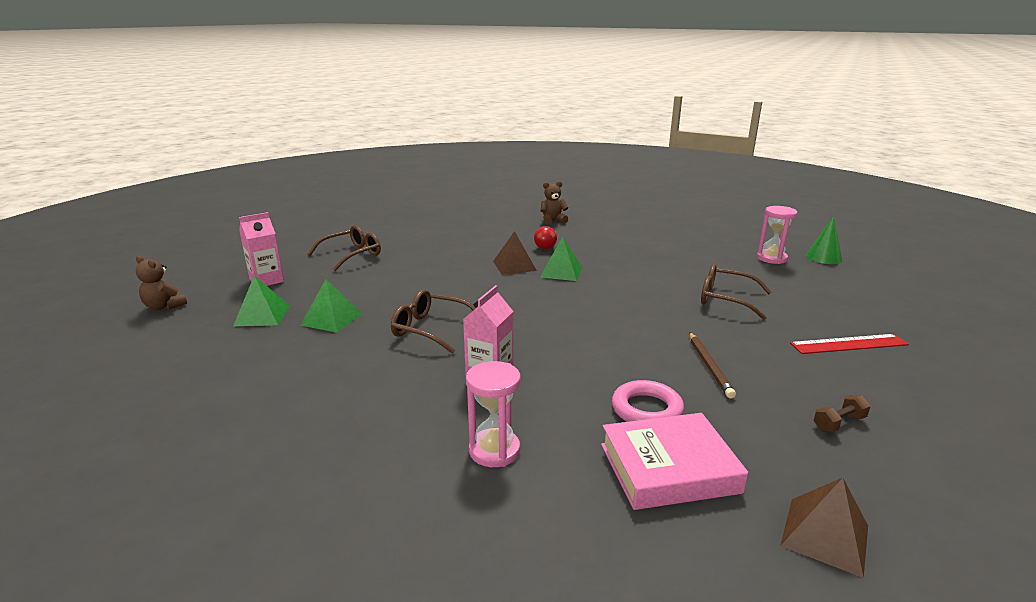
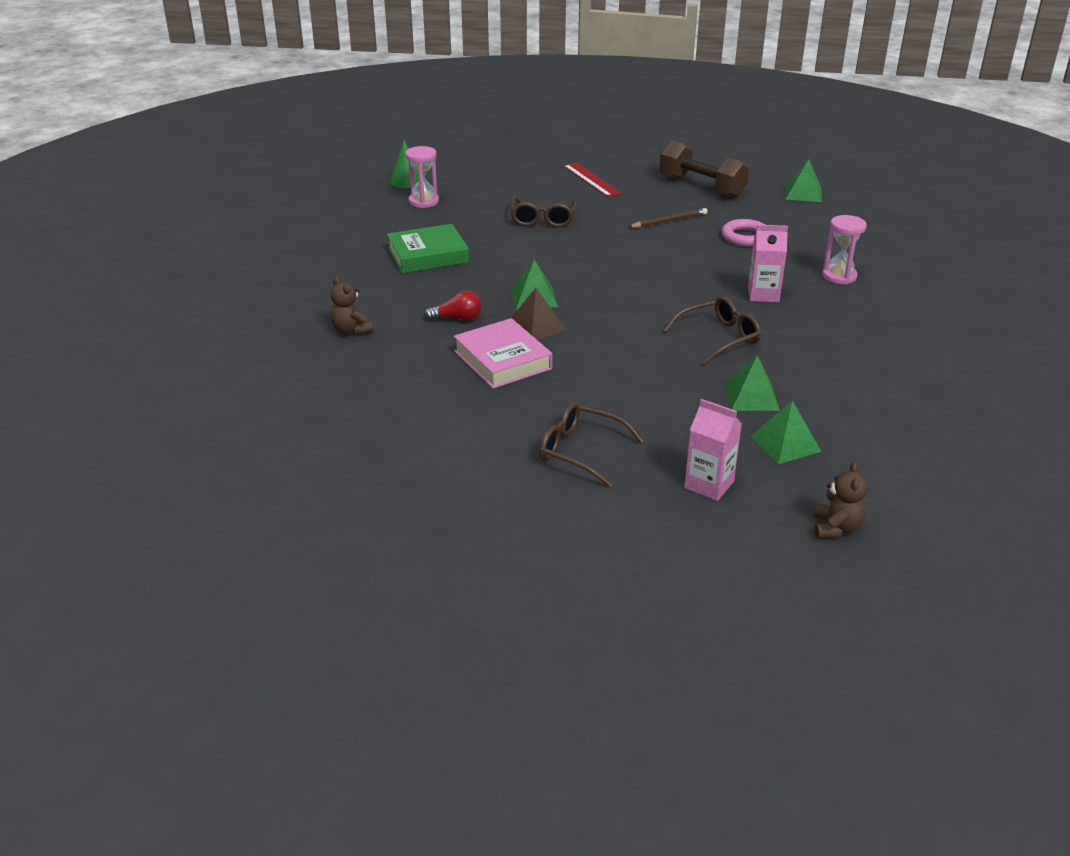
camera: 110 degrees left, 10 degrees up
brown glasses [391,290,476,354] -> brown glasses turned 120 degrees counterclockwise [663,296,761,365]
pink book [601,413,748,510] -> pink book moved to [454,318,553,389]
brown pyramid [780,478,868,578] -> green pyramid [786,159,822,202]
brown dumbbell [814,395,871,432] -> brown dumbbell [659,140,749,198], size x2.46
none -> green book [387,224,469,274]

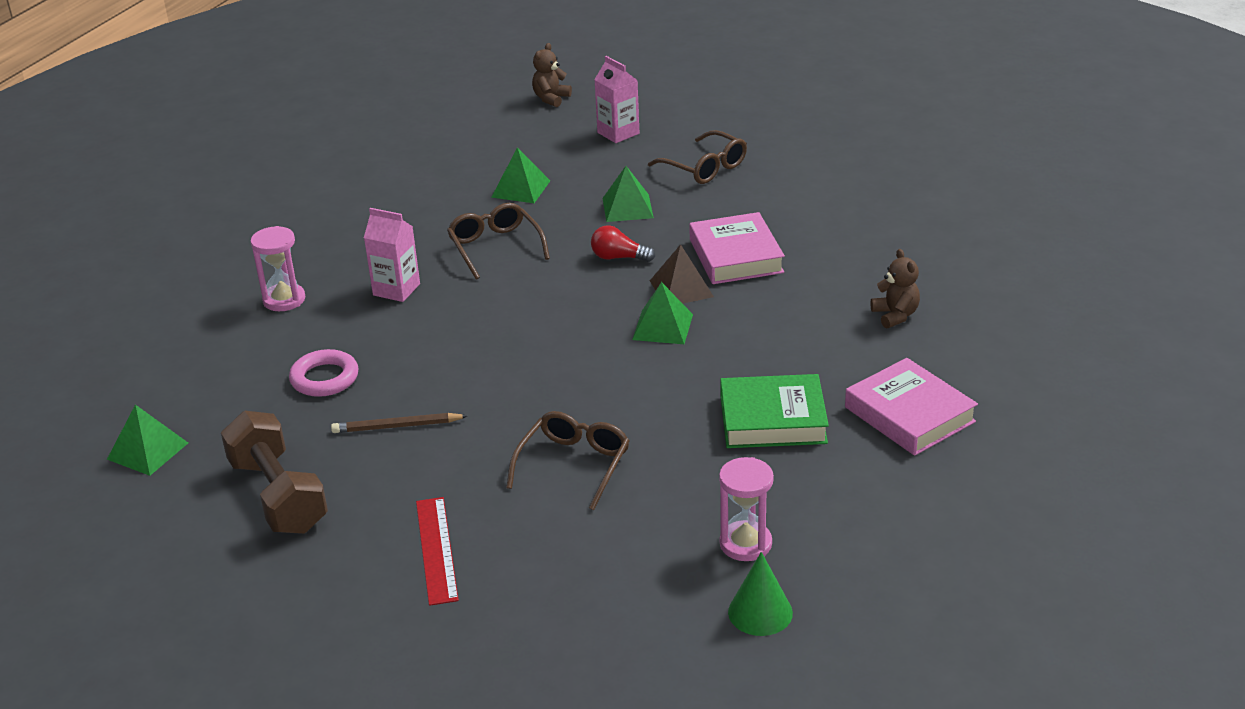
camera: 160 degrees left, 0 degrees up
red light bulb [424,290,481,320] -> red light bulb moved to [591,225,655,262]
brown glasses [663,296,761,365] -> brown glasses turned 75 degrees clockwise [447,203,550,280]
green pyramid [750,401,822,464] -> green pyramid moved to [603,166,654,222]
none -> pink book [845,358,978,456]

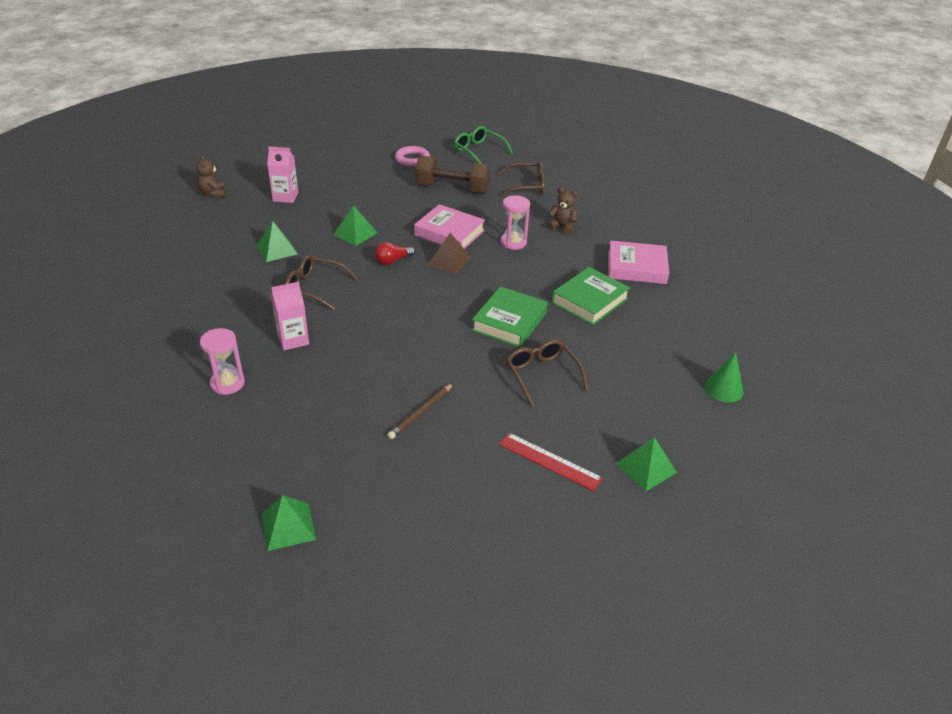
camera: 50 degrees left, 5 degrees up
brown dumbbell [221,411,328,534] -> brown dumbbell moved to [415,155,491,193]
pink ring [289,349,359,397] -> pink ring moved to [395,146,430,167]
green pyramid [632,282,693,344] -> green pyramid moved to [616,437,677,491]
brown glasses [648,130,747,184] -> brown glasses moved to [498,161,545,197]
pink hourglass [719,457,774,561] -> pink hourglass moved to [500,195,530,250]
none -> green glasses [454,126,513,164]
none -> green book [472,286,548,348]

